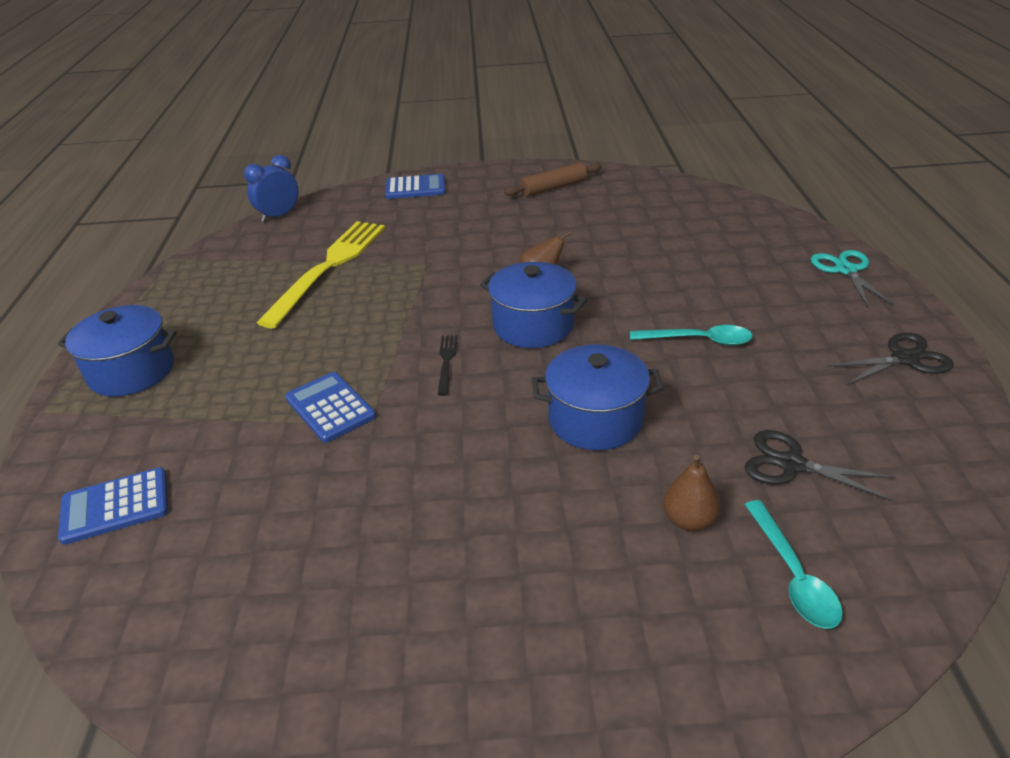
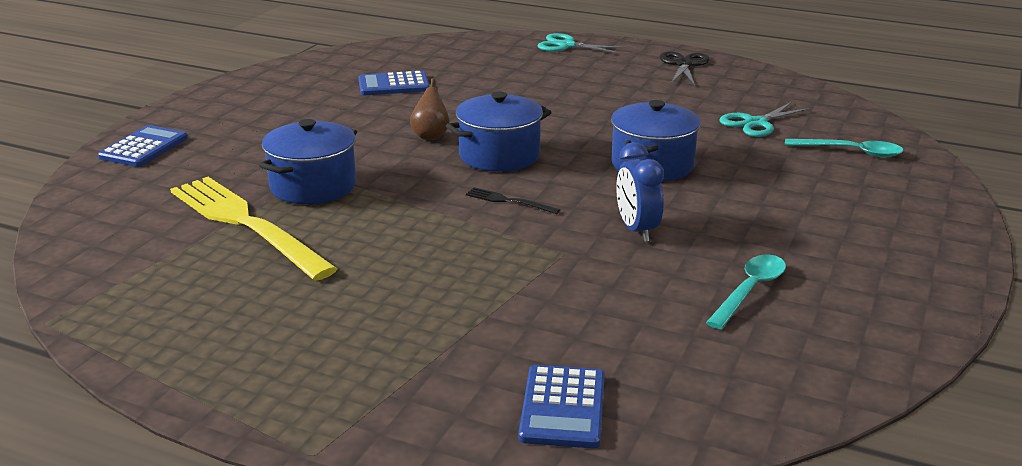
camera: 65 degrees left, 10 degrees down
blue pot [58,305,177,397] -> blue pot moved to [259,119,357,204]
blue clock [244,155,298,222] -> blue clock moved to [616,142,664,242]
blue calculator [285,372,376,443] -> blue calculator moved to [359,71,430,95]
brown rolling pin [504,162,601,196] -> none
turquoise spoon [630,325,753,346] -> turquoise spoon moved to [706,255,786,329]
brown pear [663,455,720,531] -> none
black scissors [745,430,895,501] -> turquoise scissors [719,102,812,137]

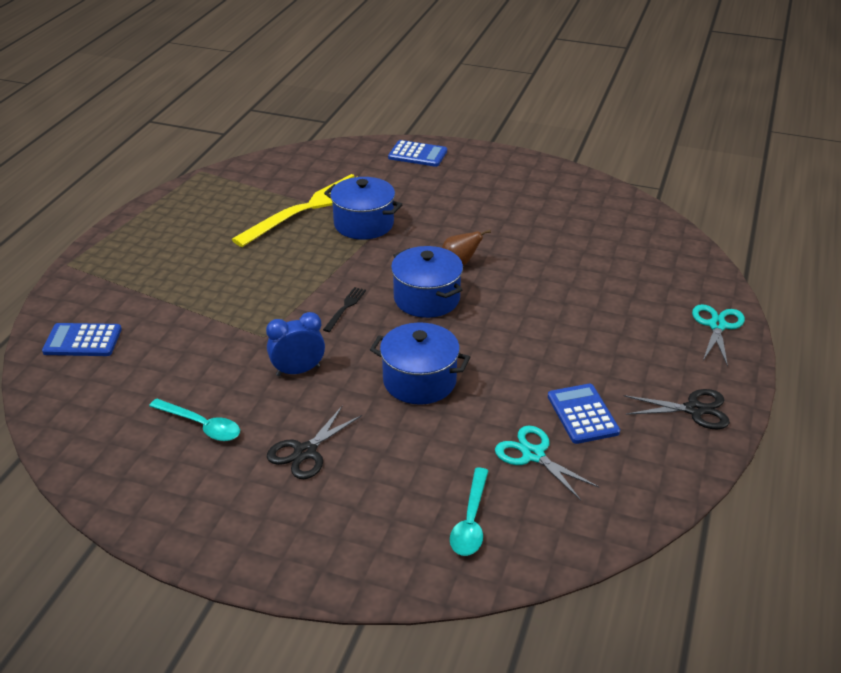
camera: 85 degrees right, 10 degrees up
blue calculator [359,71,430,95] -> blue calculator moved to [548,384,620,444]
none -> black scissors [267,406,362,479]

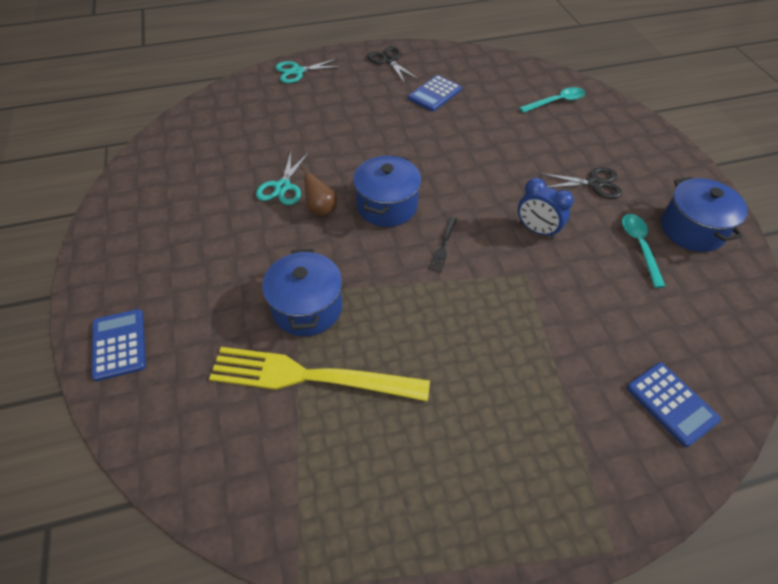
camera: 125 degrees left, 15 degrees up
black fork [323,287,366,332] -> black fork turned 60 degrees counterclockwise [428,217,457,273]
blue pot [370,323,470,404] -> blue pot moved to [661,177,748,252]
turquoise scissors [495,425,599,501] -> turquoise scissors moved to [256,152,309,205]

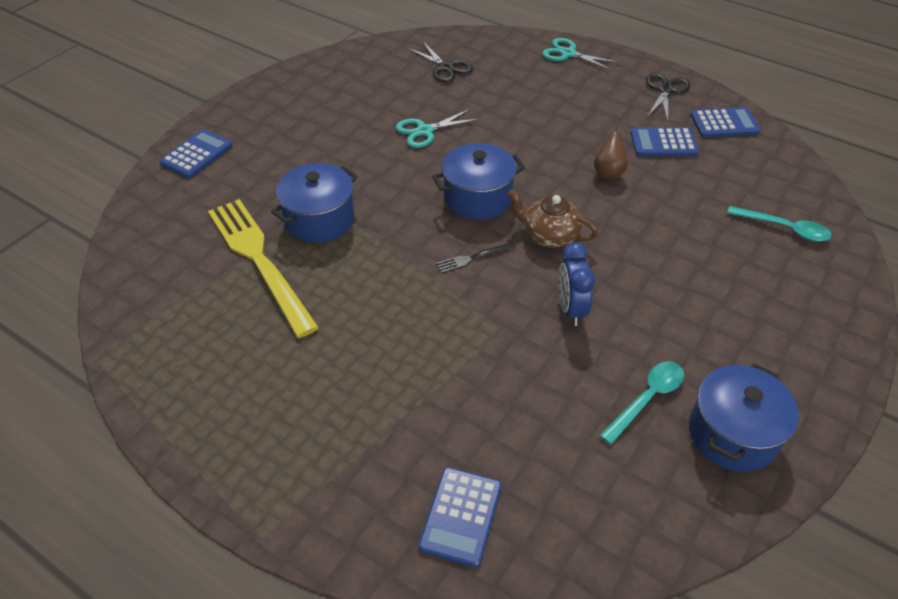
camera: 50 degrees right, 5 degrees down
brown pear [301,165,337,217] -> brown pear moved to [594,122,628,179]
black scissors [540,167,622,199] -> black scissors moved to [408,42,473,83]
none -> brown teapot [507,189,598,248]
none -> blue calculator [691,107,761,138]

